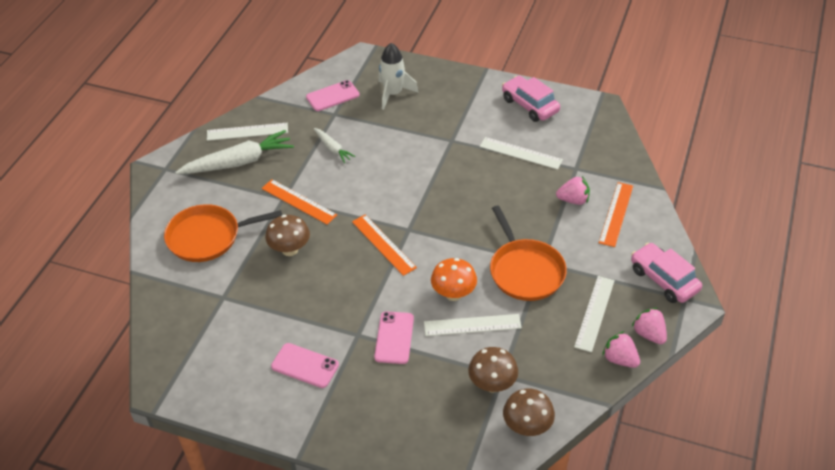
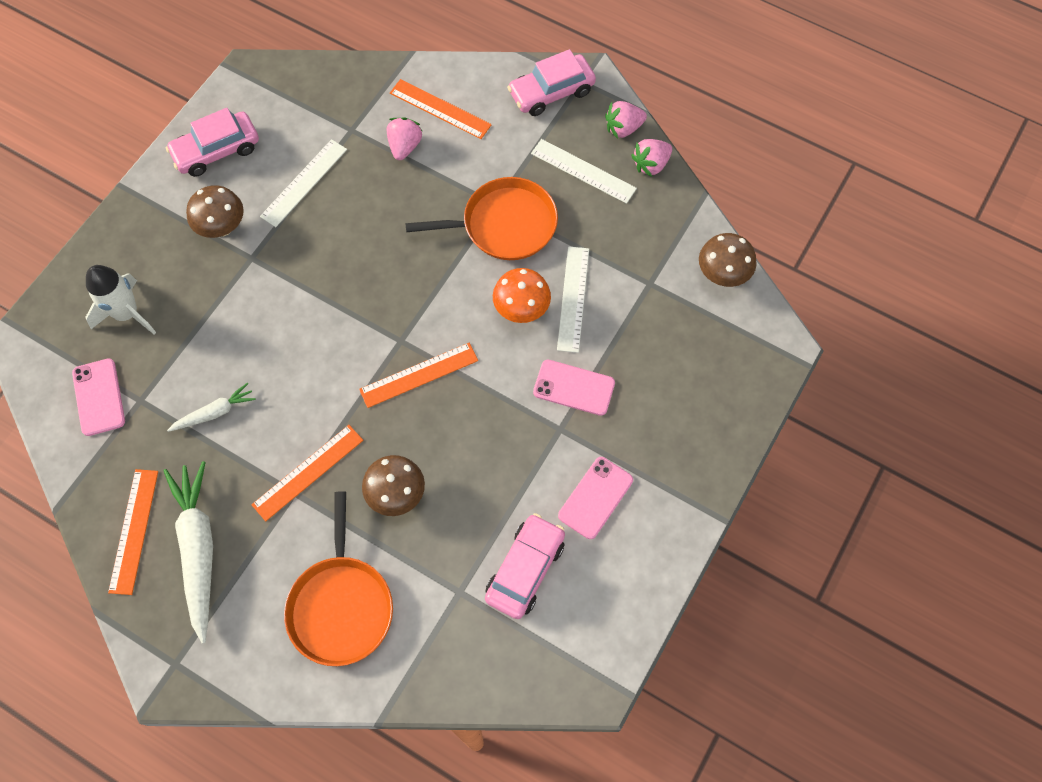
camera: 80 degrees left, 20 degrees up
white ruler [207,123,288,141] -> orange ruler [108,469,158,595]
brown mushroom [468,347,518,393] -> brown mushroom moved to [186,185,244,238]
none -> pink car [485,513,565,619]

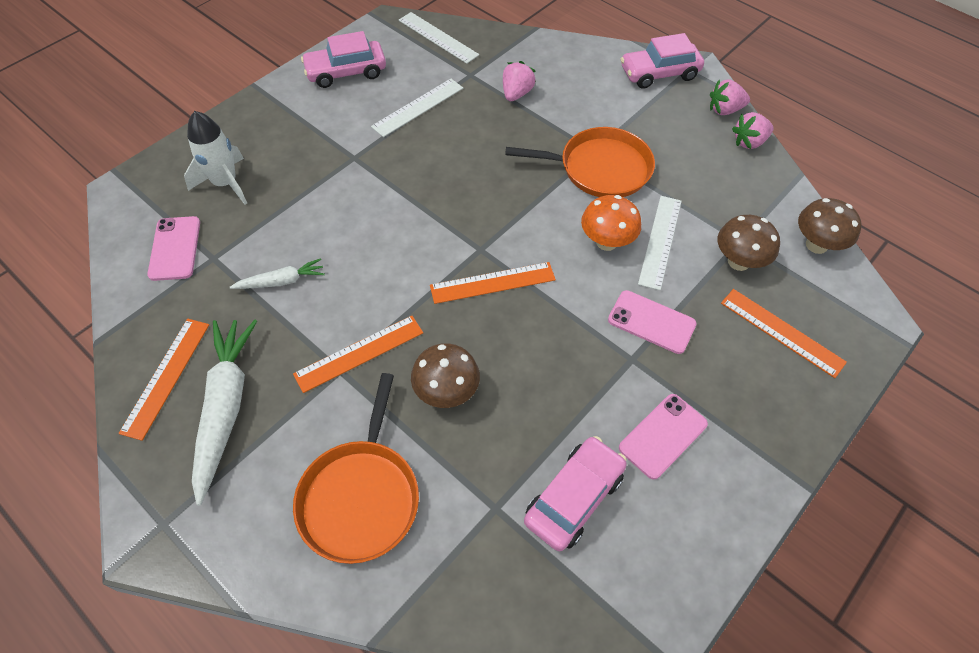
camera: 10 degrees right, 10 degrees down
brown mushroom [186,185,244,238] -> brown mushroom moved to [718,215,780,271]
orange ruler [390,79,492,139] -> orange ruler moved to [721,289,847,378]
white ruler [531,139,637,204] -> white ruler moved to [399,12,479,64]

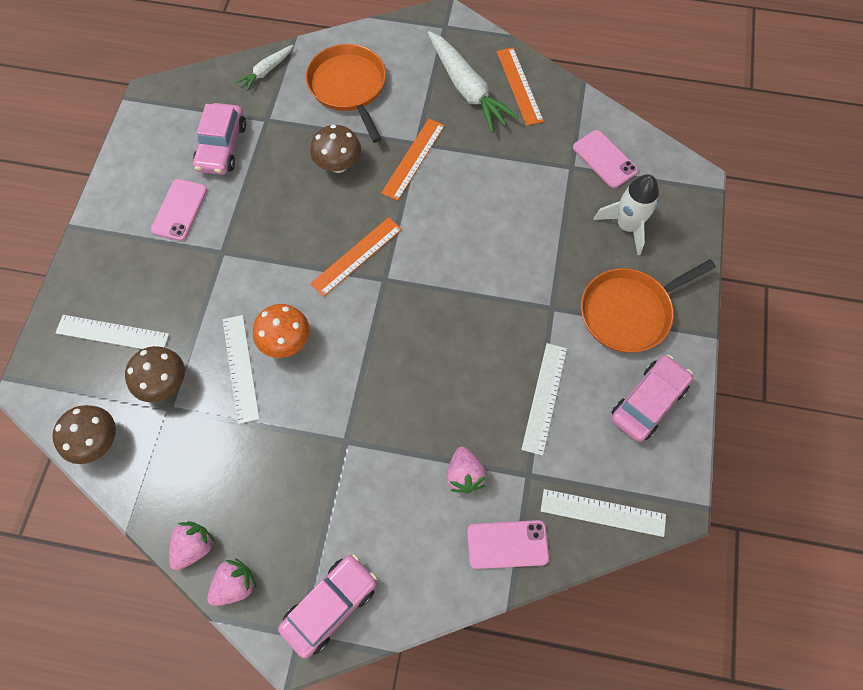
camera: 150 degrees right, 10 degrees up
white carrot [230,258,325,289] -> white carrot moved to [236,45,293,91]
orange pan [505,127,655,197] -> orange pan moved to [581,259,716,353]
pink phone [608,290,697,354] -> pink phone moved to [467,520,549,569]
orange ruler [721,289,847,378] -> white ruler [55,315,169,349]

